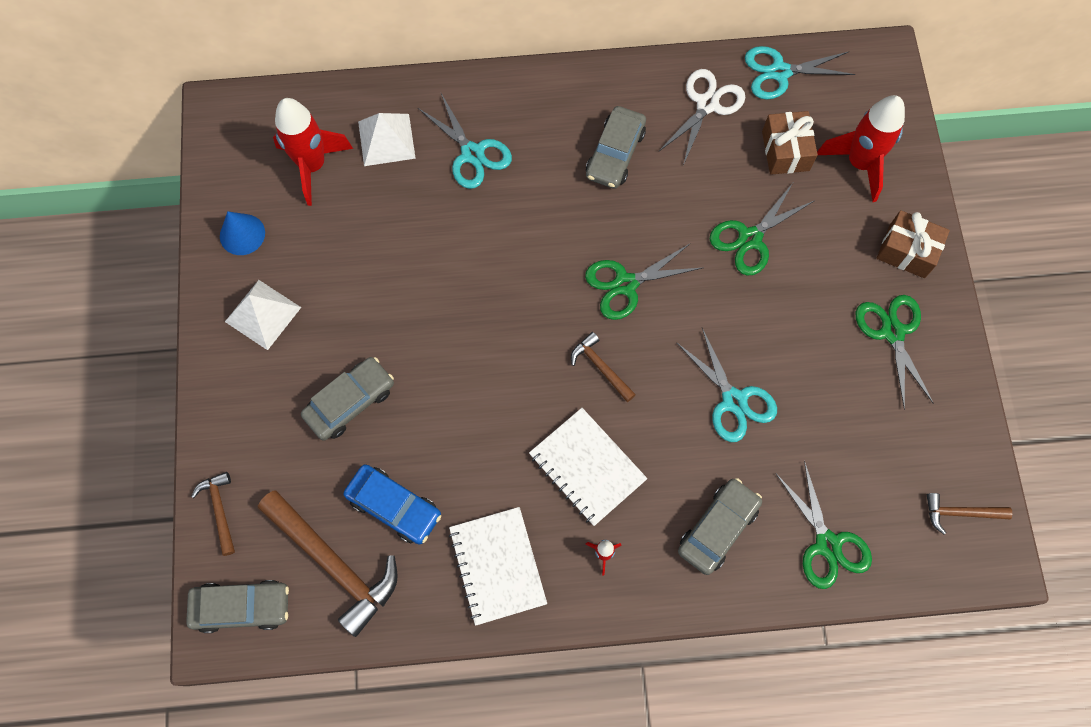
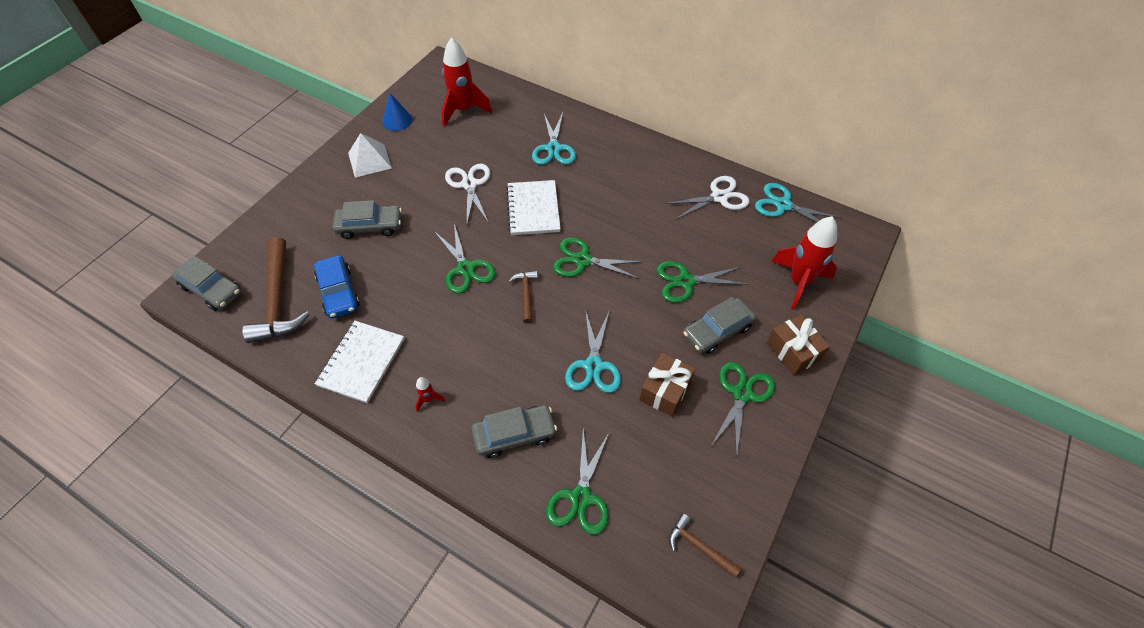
camera: 35 degrees right, 15 degrees down
brown hammer [191,472,235,556] -> none
white pyramid [358,113,416,166] -> none
white notebook [529,408,647,526] -> white notebook moved to [506,180,561,235]
grey car [586,106,646,189] -> grey car moved to [683,297,756,354]
brown gift [762,111,818,175] -> brown gift moved to [639,353,695,417]
none -> green scissors [434,224,496,294]
none -> white scissors [445,164,490,223]

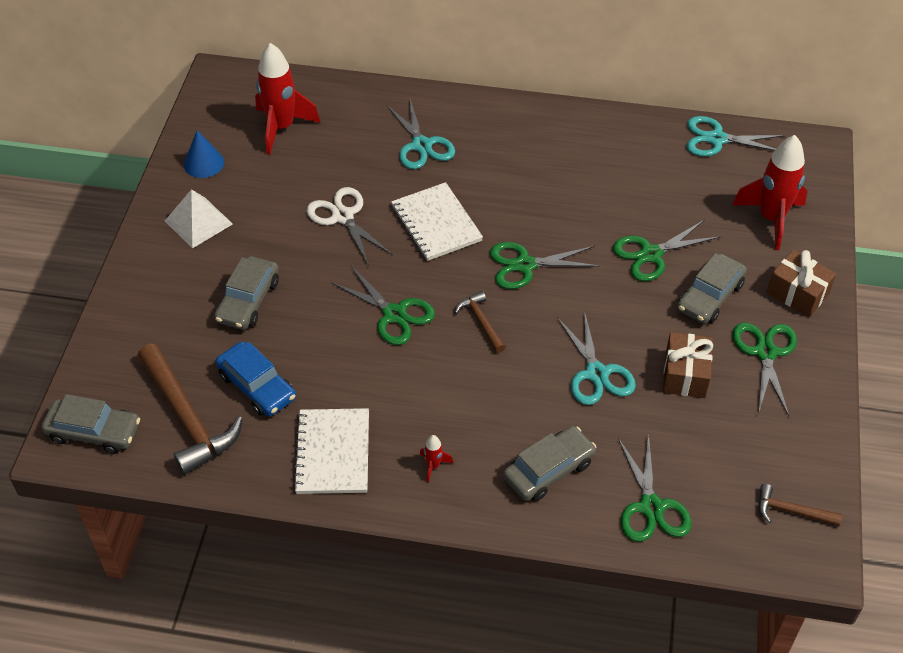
camera: 20 degrees left, 5 degrees down
grey car [332,200,402,239] -> grey car turned 135 degrees clockwise [214,256,279,330]
white scissors [665,176,749,220] -> none

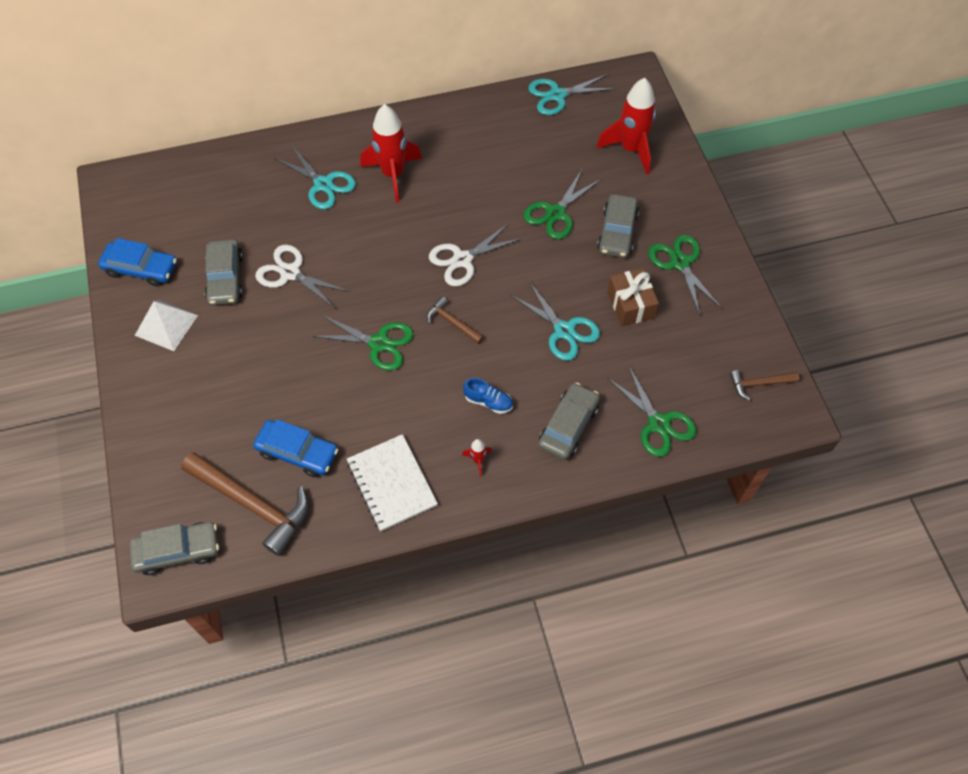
camera: 25 degrees left, 10 degrees up
blue cone [184,130,224,178] -> blue car [98,238,177,286]
grey car [214,256,279,330] -> grey car moved to [205,239,243,305]
red rocket [255,43,321,155] -> red rocket moved to [360,104,422,203]
white notebook [391,182,483,261] -> none
green scissors [490,242,600,289] -> white scissors [429,223,523,286]
brown gift [767,250,836,317] -> none
none -> blue shoe [463,378,513,414]

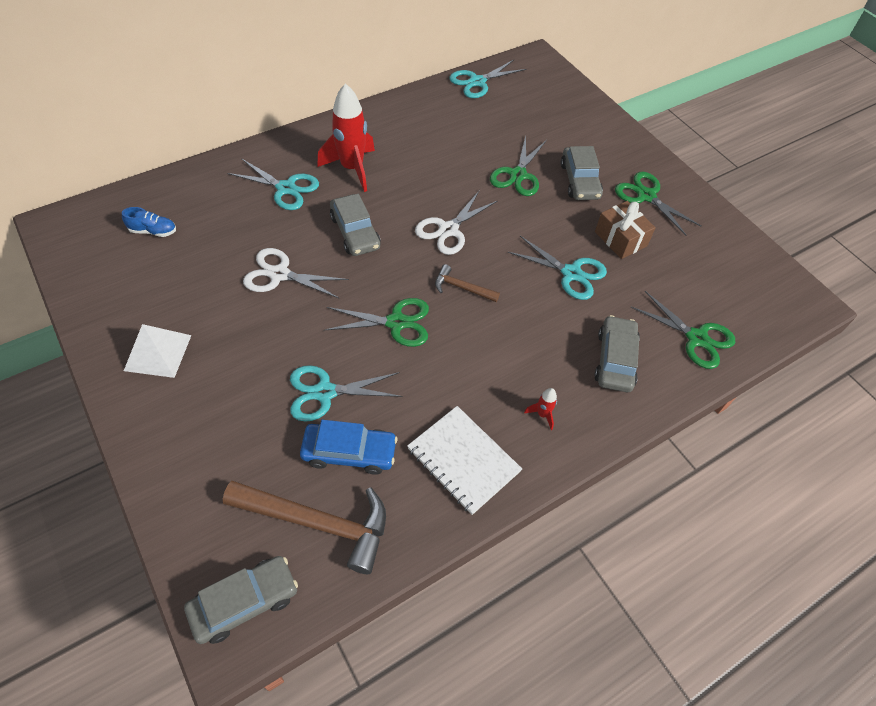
camera: 20 degrees left, 5 degrees down
blue car [98,238,177,286] -> none
grey car [205,239,243,305] -> grey car moved to [330,194,381,256]
blue shoe [463,378,513,414] -> blue shoe moved to [122,207,176,237]
red rocket [596,78,656,175] -> none
brown hammer [730,370,799,401] -> none
none -> turquoise scissors [290,365,403,422]

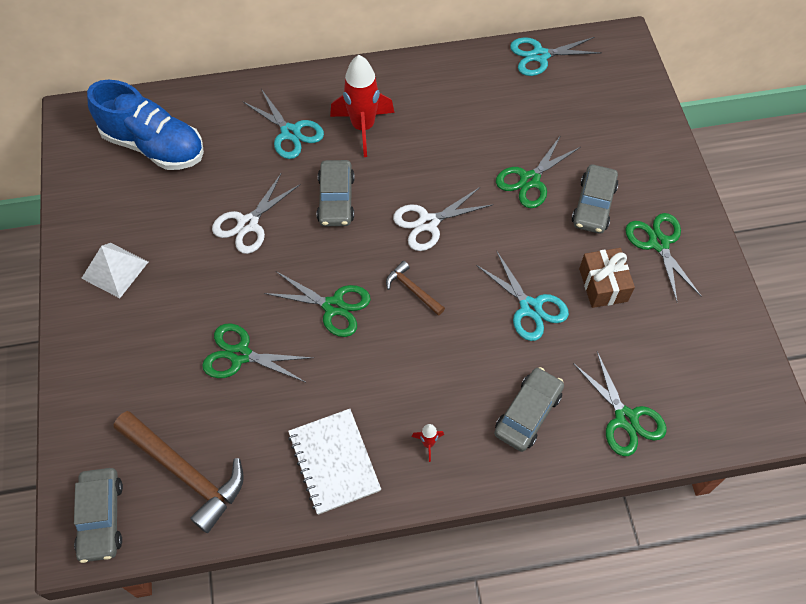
camera: 25 degrees right, 5 degrees up
blue shoe [122,207,176,237] -> blue shoe [87,80,204,170], size x2.48
grey car [184,556,298,644] -> grey car turned 90 degrees clockwise [74,468,123,563]
white scissors [243,248,349,299] -> white scissors turned 90 degrees counterclockwise [212,173,301,254]
turquoise scissors [290,365,403,422] -> green scissors [202,323,313,382]
blue car [300,420,398,475] -> none

